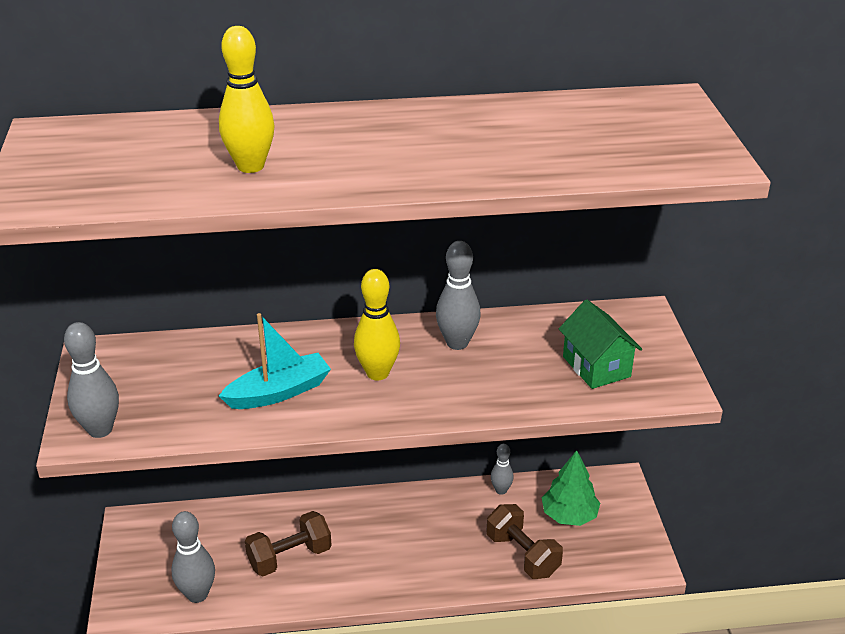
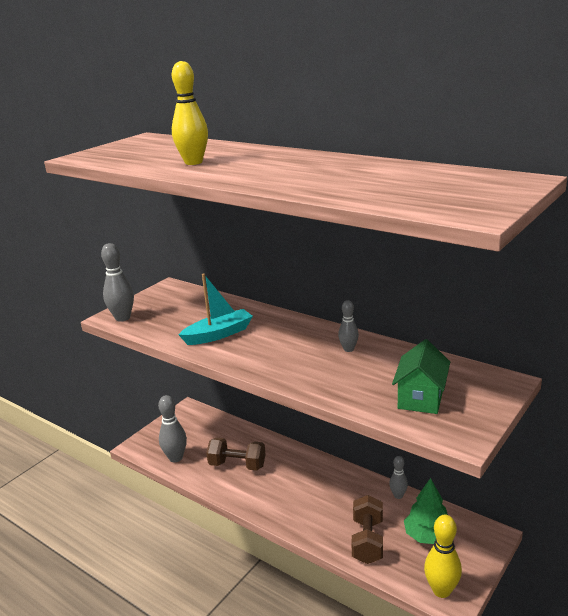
camera: 45 degrees right, 10 degrees down
turquoise boat [219,313,331,409] -> turquoise boat turned 45 degrees counterclockwise [179,274,253,345]
yellow bowling pin [354,269,400,380] -> yellow bowling pin moved to [424,515,462,598]
grey bowling pin [436,241,481,350] -> grey bowling pin [338,300,359,352], size x0.60

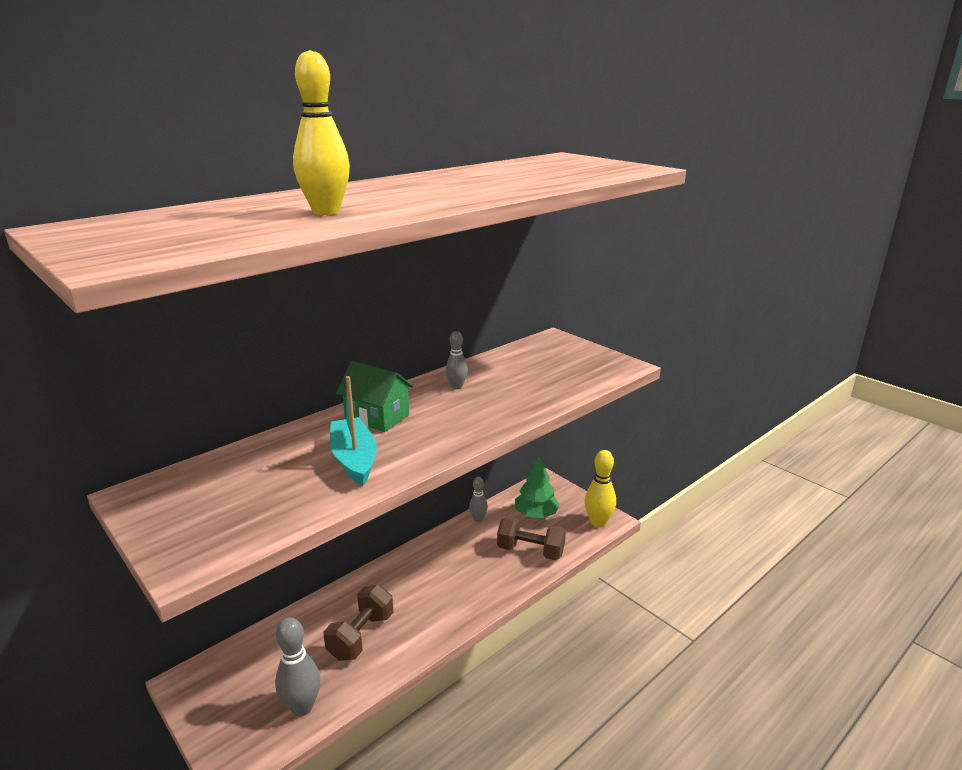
camera: 80 degrees left, 0 degrees up
grey bowling pin [101,243,134,322] -> none
green house [392,339,450,414] -> green house moved to [336,361,413,432]

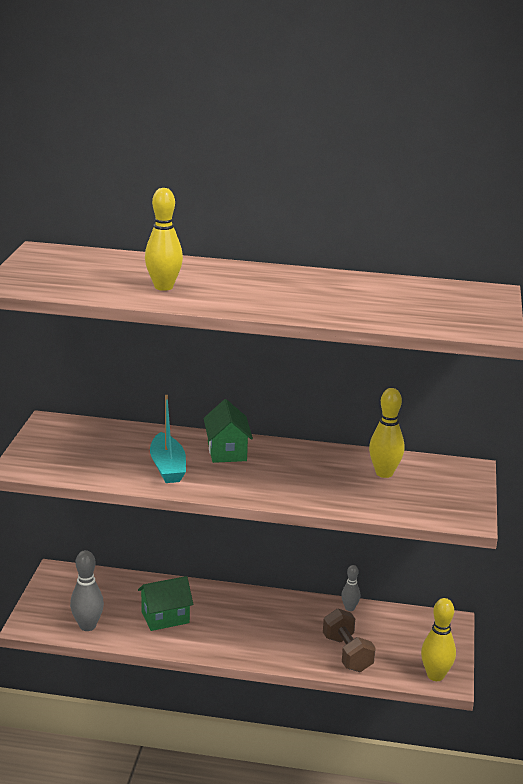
camera: 50 degrees right, 0 degrees up
brown dumbbell [324,585,394,661] -> green house [138,576,193,631]
turquoise boat [330,376,377,486] -> turquoise boat turned 135 degrees clockwise [150,395,186,483]
grey bowling pin [446,331,468,389] -> none
green tree [515,456,560,518] -> none
none -> yellow bowling pin [369,388,404,478]

